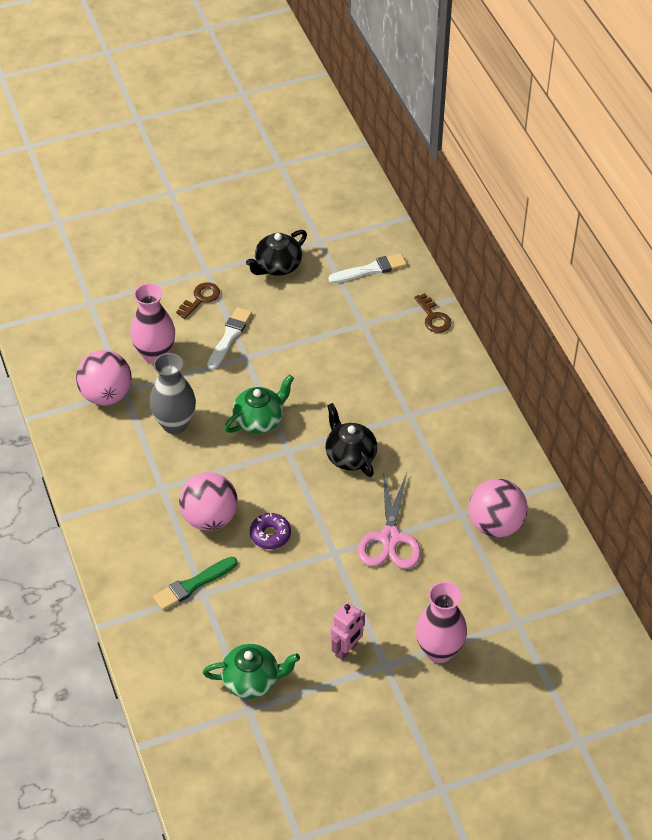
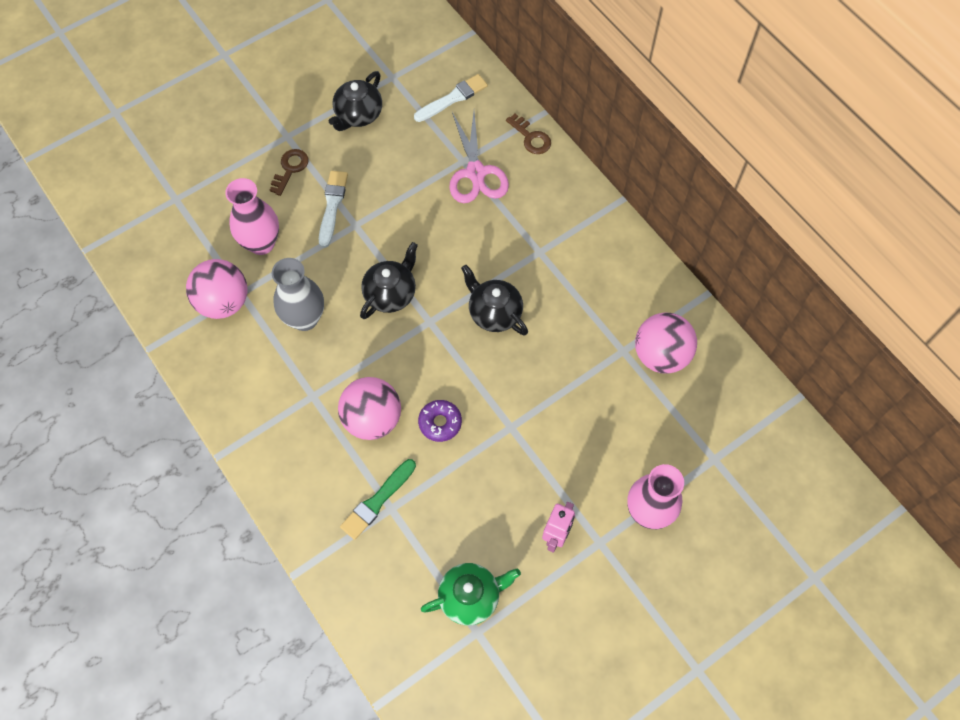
camera: 15 degrees left, 15 degrees up
green teapot [224,375,294,434] -> black teapot [360,242,418,319]
pink scissors [358,472,421,569] -> pink scissors moved to [449,112,509,203]

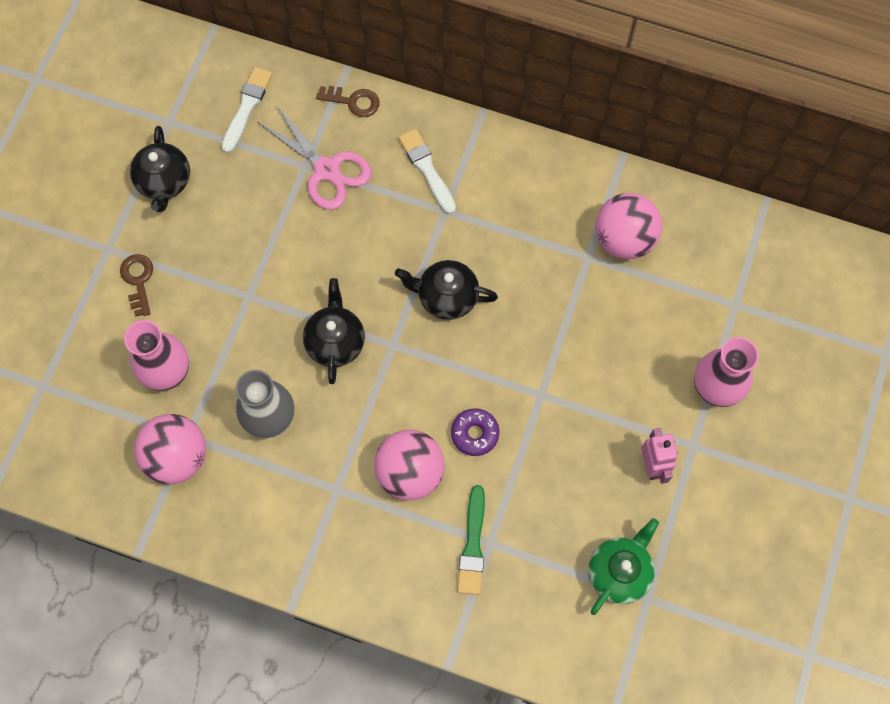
camera: 35 degrees left, 5 degrees up
white brush [319,171,348,248] -> white brush moved to [398,129,456,214]

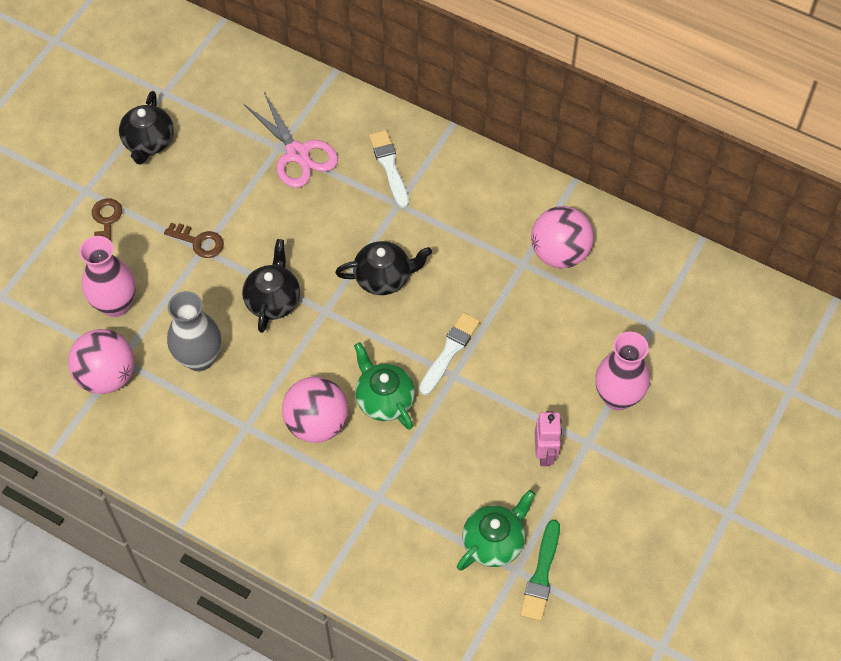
camera: 10 degrees right, 10 degrees down
white brush [222,67,272,153] -> white brush moved to [419,312,480,395]
brown key [316,86,379,117] -> brown key moved to [164,223,224,258]
black teapot [395,260,498,320] -> black teapot turned 150 degrees clockwise [335,241,432,295]
purple donut [451,408,500,456] -> green teapot [354,342,415,430]
green brush [457,485,485,595] -> green brush moved to [520,520,560,621]

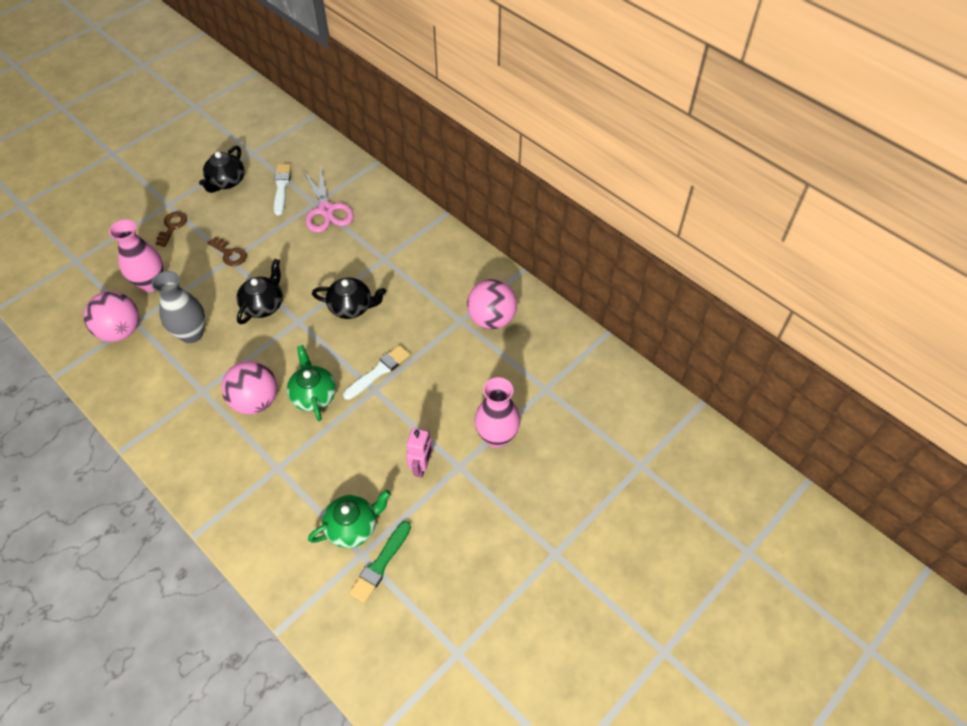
camera: 15 degrees right, 5 degrees down
white brush [369,130,409,208] -> white brush moved to [274,164,291,215]

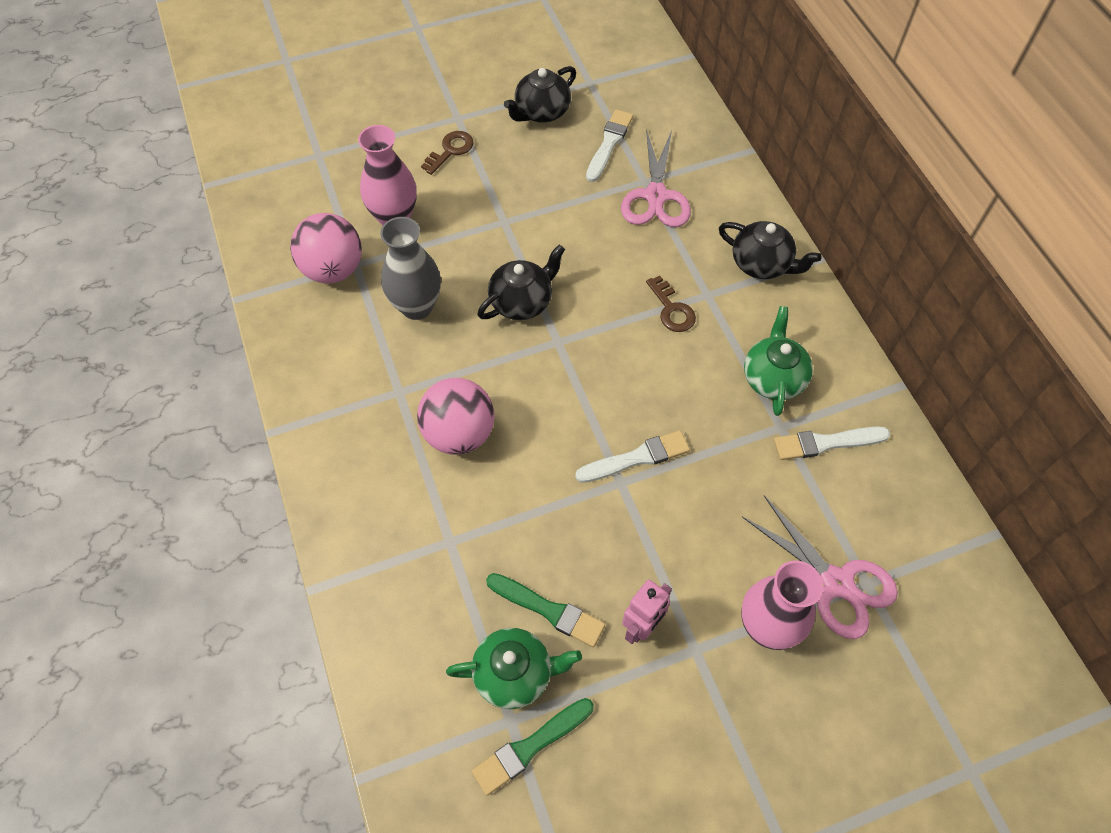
camera: 25 degrees right, 5 degrees up
brown key [207,237,247,266] -> brown key moved to [646,276,696,332]
green teapot [287,345,336,421] -> green teapot moved to [744,306,813,416]
black teapot [312,278,386,319] -> black teapot moved to [719,221,822,279]
pink ball [467,279,517,329] -> white brush [774,426,890,460]
none -> green brush [486,573,605,647]
none -> pink scissors [742,495,898,639]

